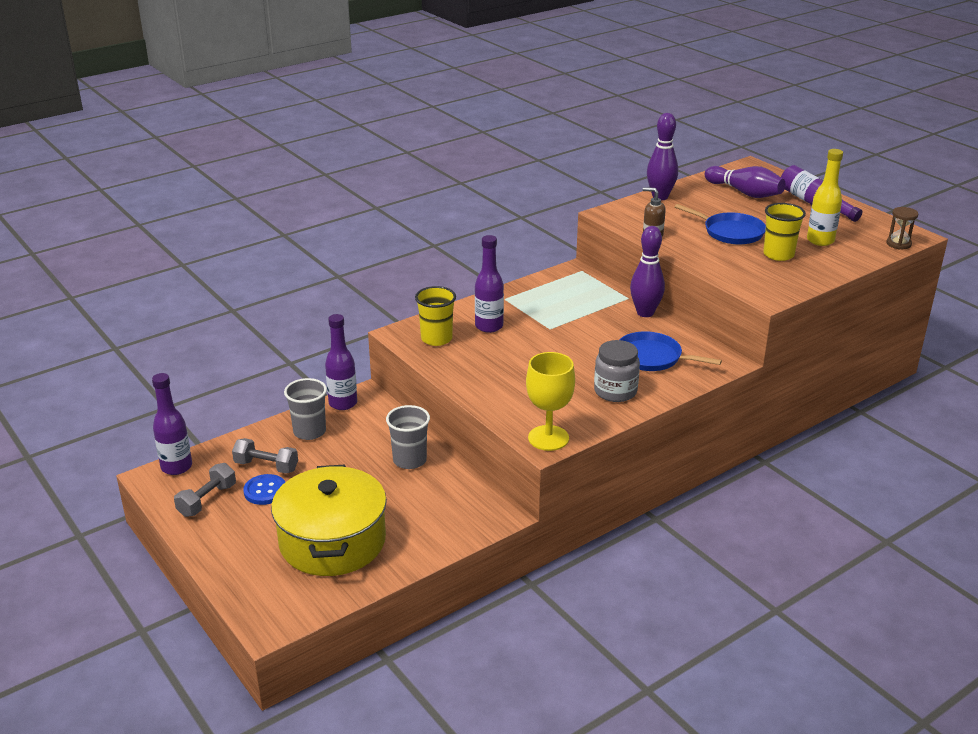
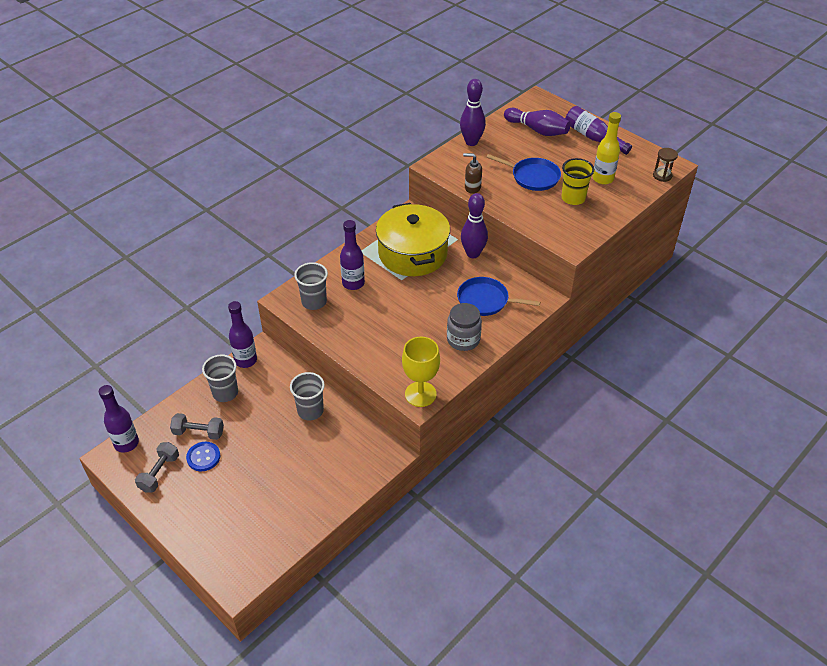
camera: 10 degrees left, 15 degrees up
yellow pot [271,465,387,576] -> yellow pot moved to [376,203,450,276]
yellow cup [415,286,456,346] -> grey cup [294,262,328,310]

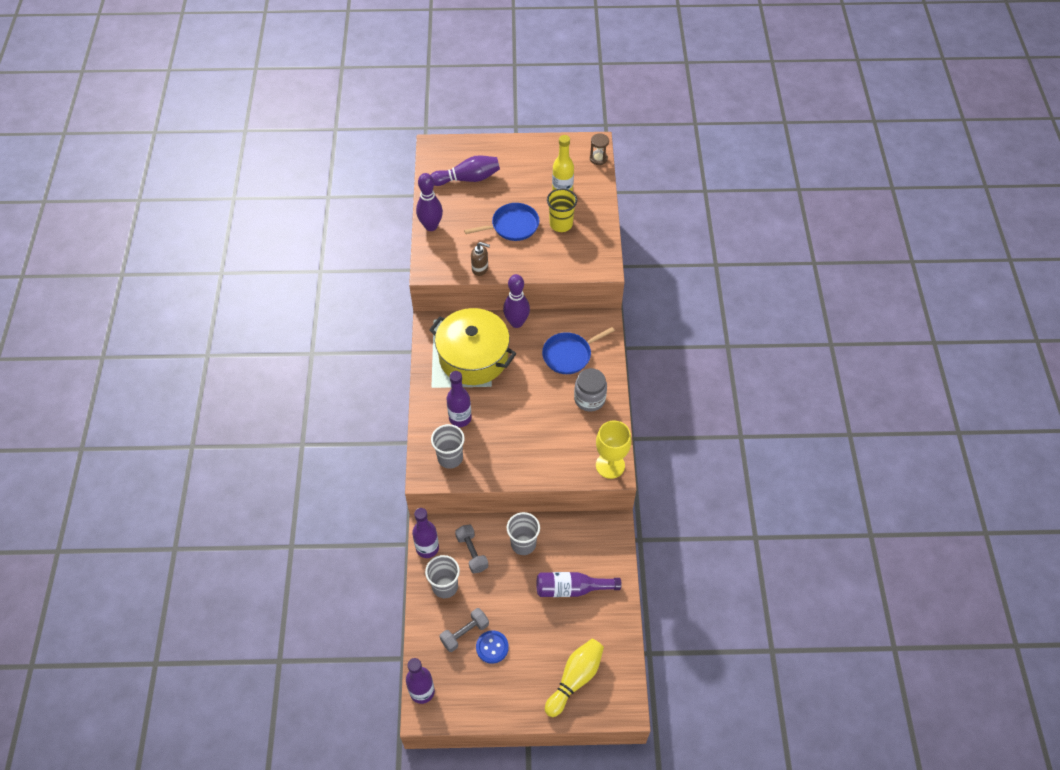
camera: 45 degrees left, 10 degrees up
grey dumbbell [135,442,179,493] -> grey dumbbell moved to [455,525,488,573]
brown soap dispenser [463,153,482,193] -> brown soap dispenser turned 135 degrees counterclockwise [471,242,490,276]
purple bottle [565,106,632,155] -> purple bottle moved to [536,572,622,597]
none -> yellow bowling pin [545,639,604,717]

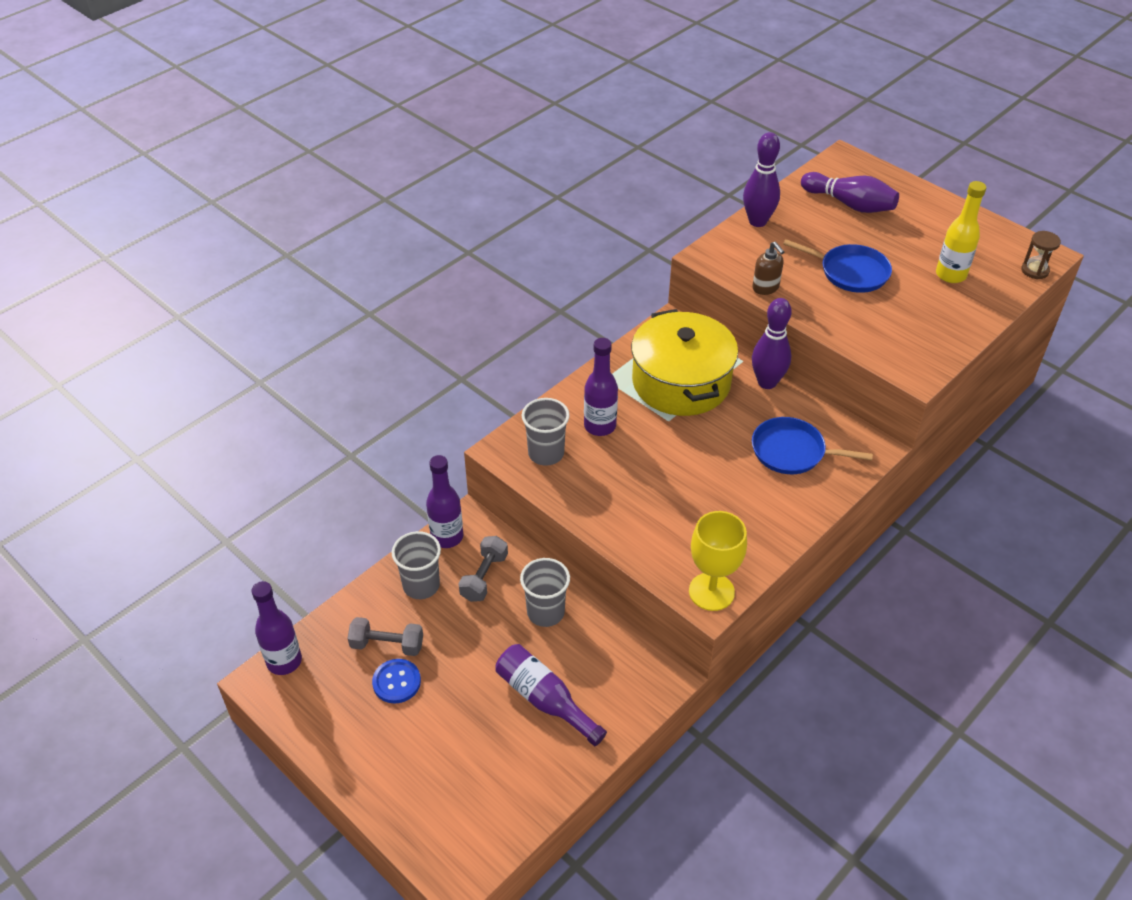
camera: 45 degrees right, 10 degrees down
yellow bowling pin [545,639,604,717] -> none
yellow cup [547,188,577,232] -> none
grey jar [574,368,607,412] -> none

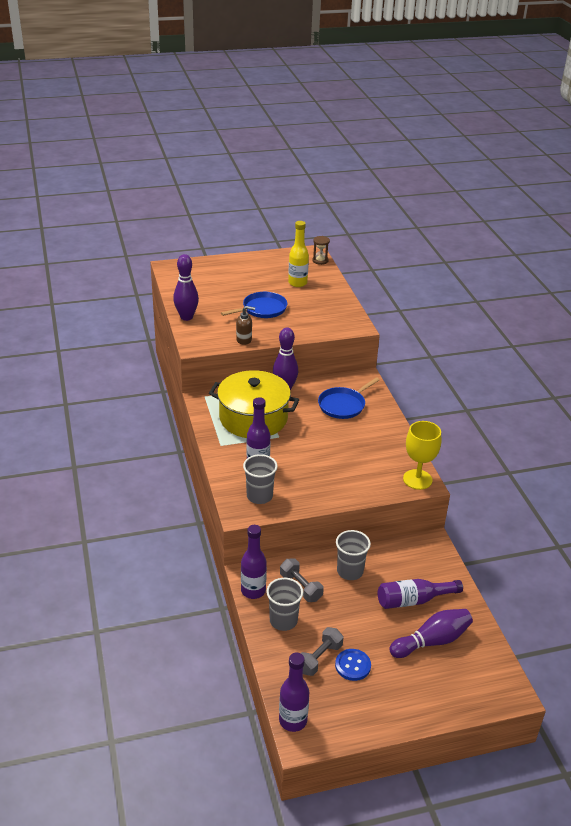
camera: 60 degrees left, 10 degrees down
purple bowling pin [801,172,899,213] -> purple bowling pin moved to [389,609,473,658]

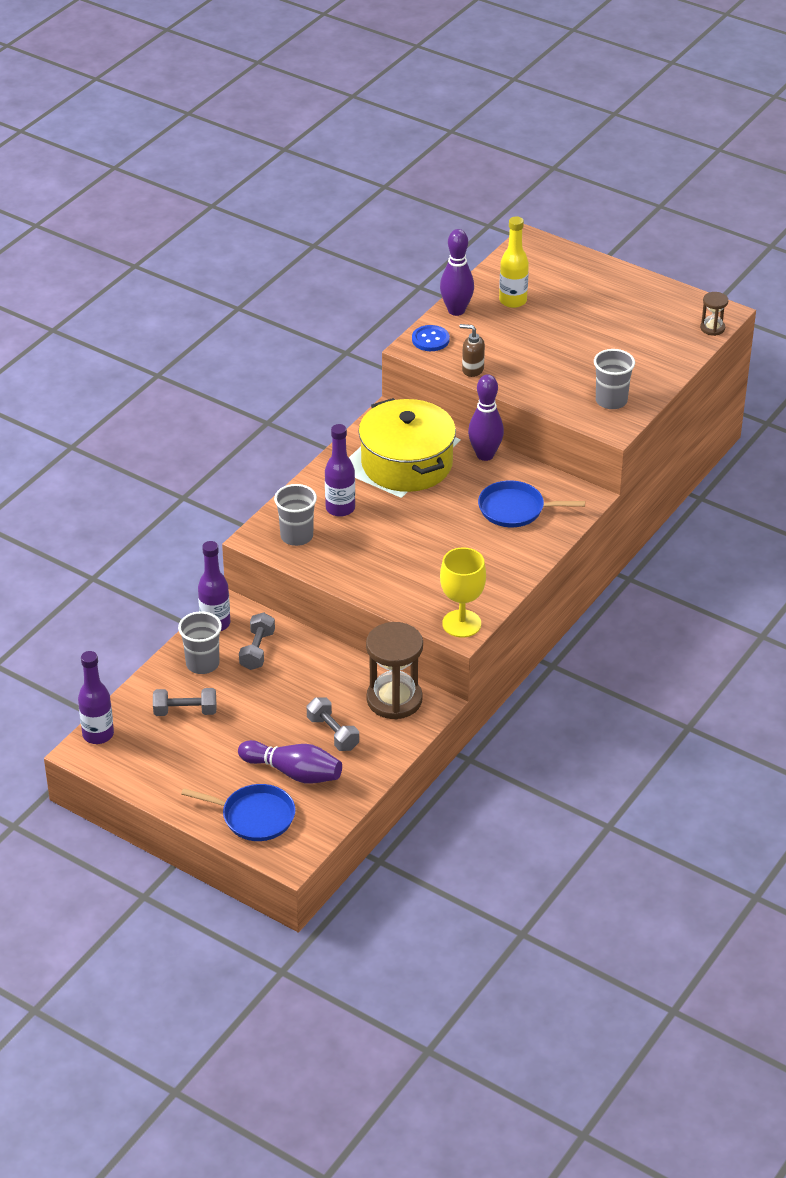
camera: 50 degrees right, 5 degrees up
blue pan [221,292,287,318] -> blue pan moved to [181,784,296,841]
brown soap dispenser [236,306,255,345] -> brown soap dispenser turned 150 degrees clockwise [460,324,485,377]
yellow bottle [288,221,309,287] -> yellow bottle moved to [499,216,529,308]
blue button [335,649,371,681] -> blue button moved to [412,325,450,351]
grey cup [336,530,371,580] -> grey cup moved to [594,349,635,409]
purple bottle [378,579,463,609] -> grey dumbbell [307,697,359,751]
none -> brown hourglass [366,622,423,719]

